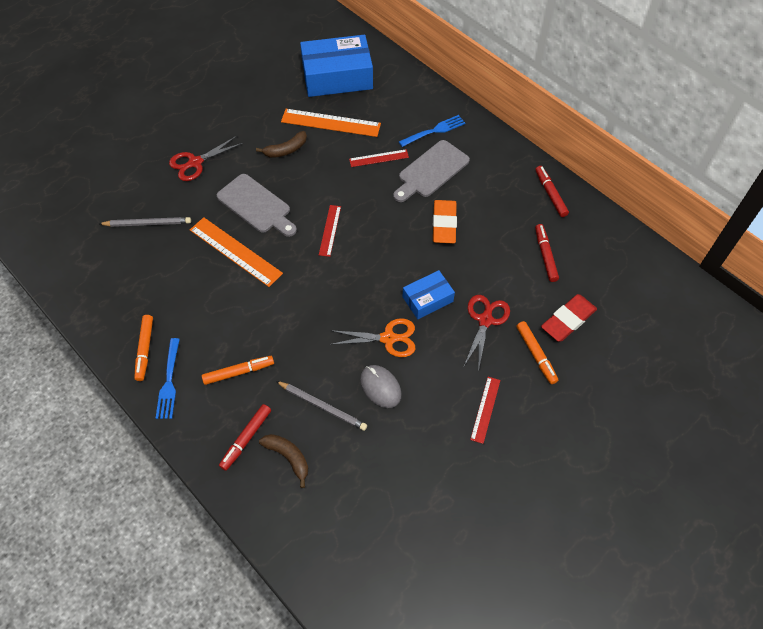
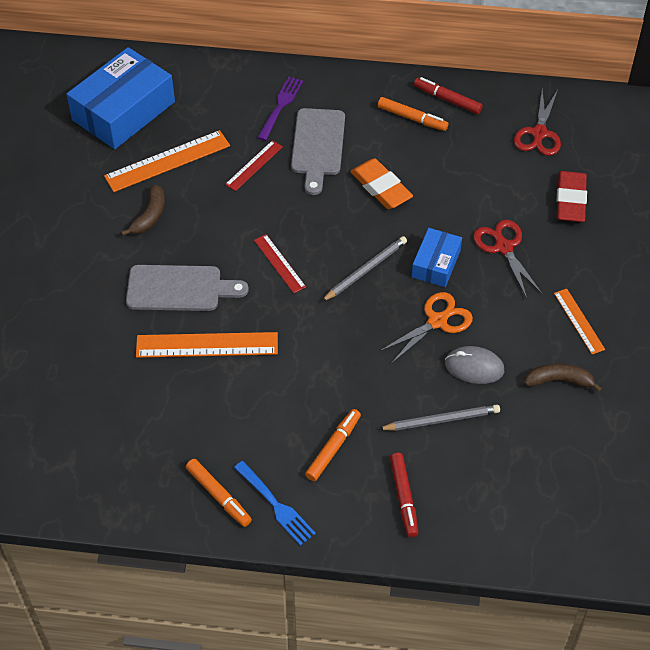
camera: 40 degrees left, 5 degrees down
grey pencil [99,217,191,227] -> grey pencil moved to [321,236,407,302]
red scissors [169,136,243,181] -> red scissors moved to [514,89,561,156]
brown banana [259,434,308,488] -> brown banana moved to [524,363,602,392]
blue fork [399,115,465,147] -> purple fork [257,76,303,141]
red ruler [470,377,501,444] -> orange ruler [554,289,605,354]
orange marker [517,321,558,384] -> orange marker moved to [378,97,448,131]
red marker [535,224,559,282] -> none

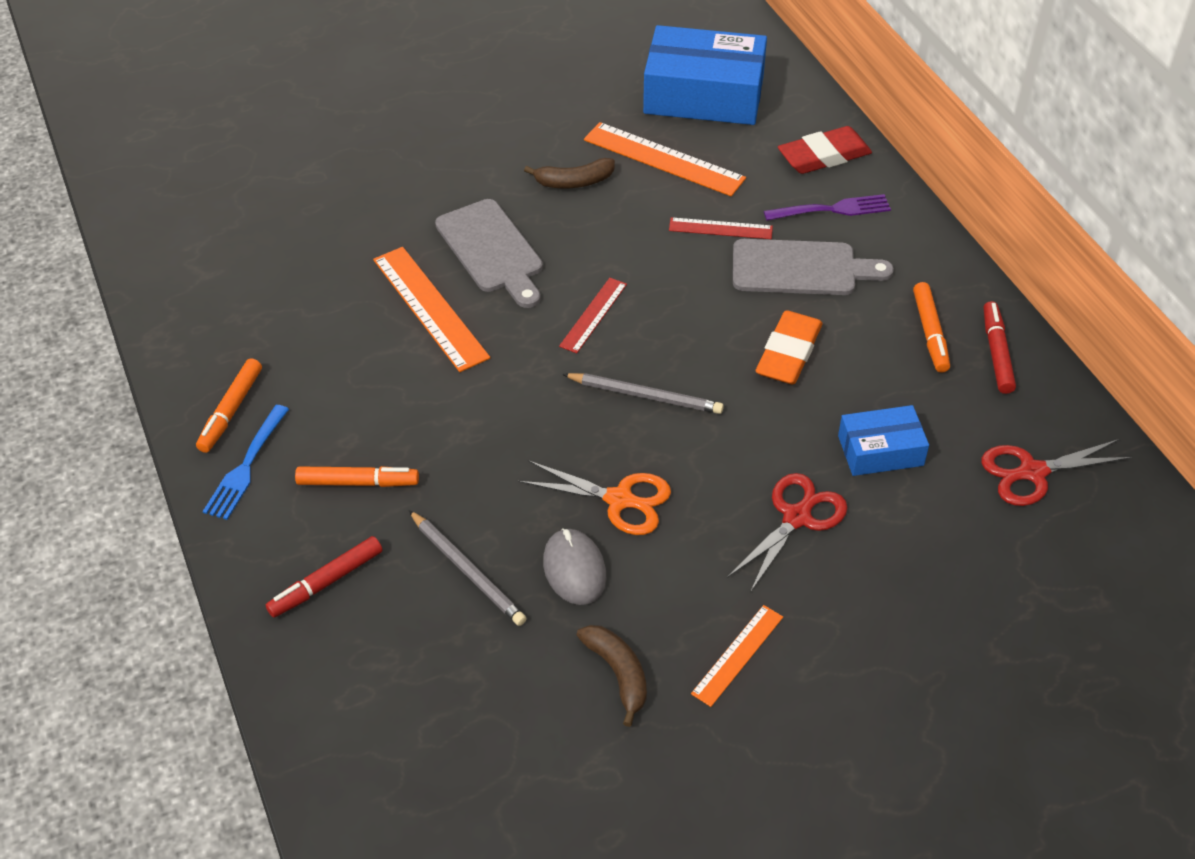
camera: 60 degrees right, 5 degrees down
grey cutting board [291,108,345,195] -> grey cutting board turned 150 degrees counterclockwise [733,239,894,295]
blue box [412,228,462,287] -> blue box moved to [838,405,929,476]
red eraser [557,171,587,222] -> red eraser moved to [778,126,872,174]

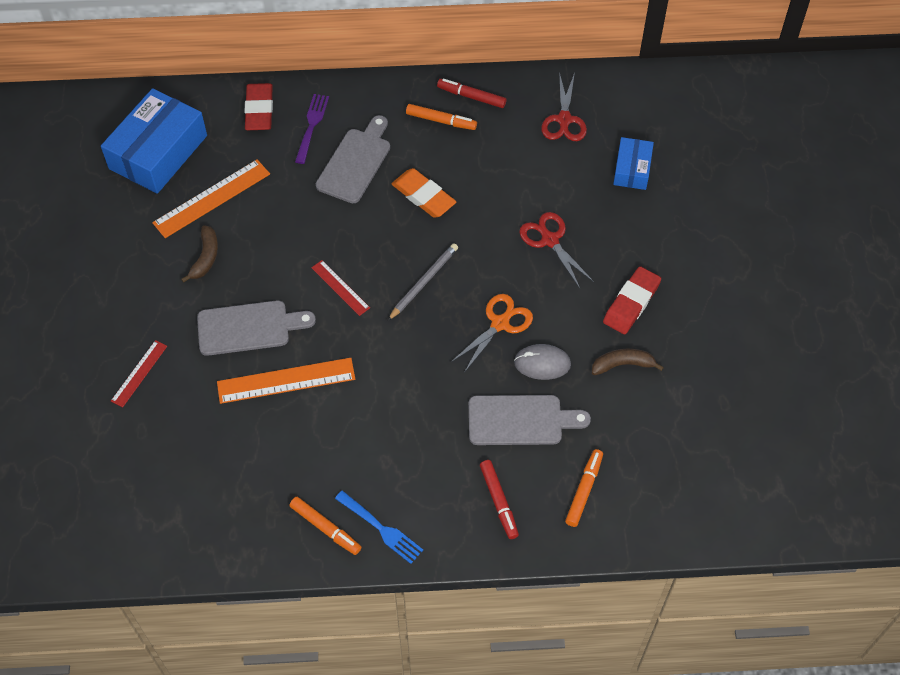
camera: 70 degrees left, 10 degrees up
orange marker [295,466,419,487] -> orange marker moved to [565,449,603,527]
grey pencil [409,510,527,626] -> grey cutting board [469,395,591,445]
red ruler [669,217,773,239] -> red ruler moved to [111,340,167,407]
orange ruler [691,605,783,707] -> red eraser [603,266,661,334]
blue box [838,405,929,476] -> blue box moved to [613,137,654,190]

